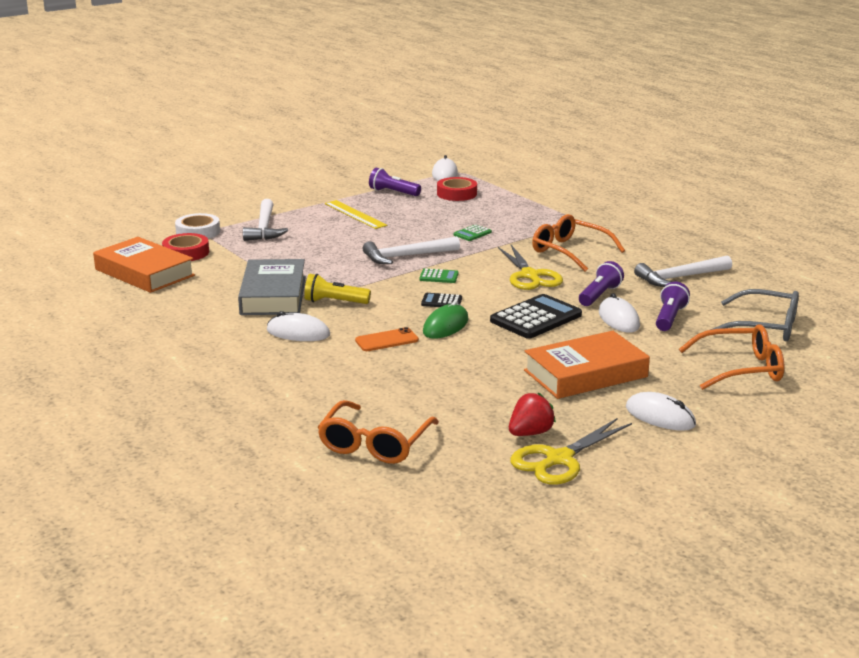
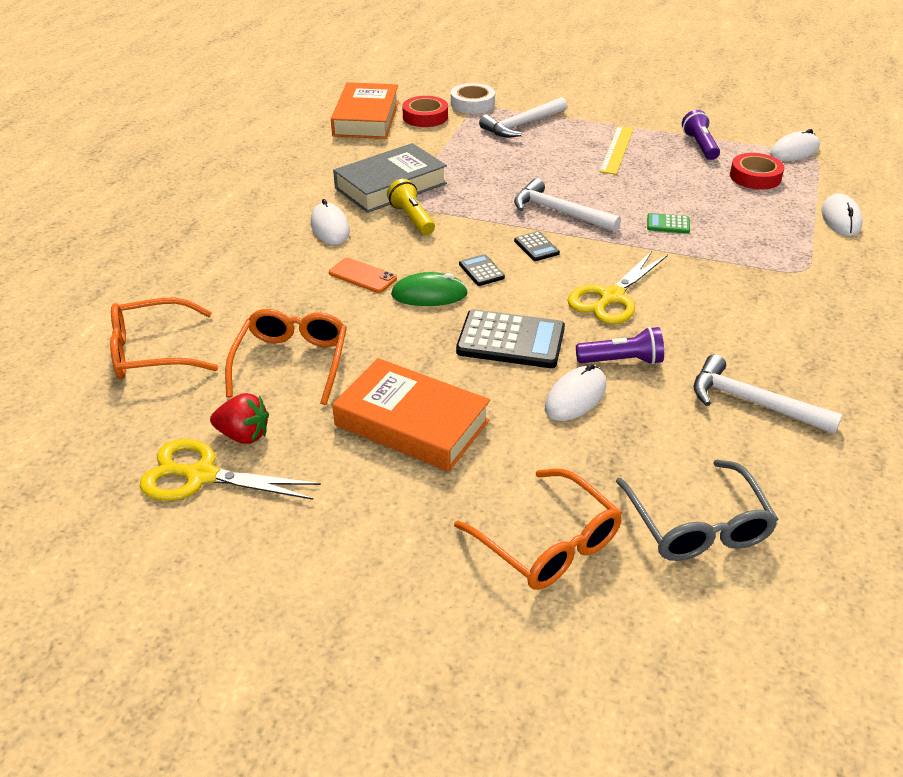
camera: 55 degrees right, 15 degrees up
green calculator [419,268,459,283] -> black calculator [514,231,560,261]
orange glasses [532,214,625,271] -> orange glasses moved to [225,309,347,405]
white mouse [626,392,696,431] -> white mouse moved to [822,193,863,236]
purple flashlight [656,281,690,331] -> none

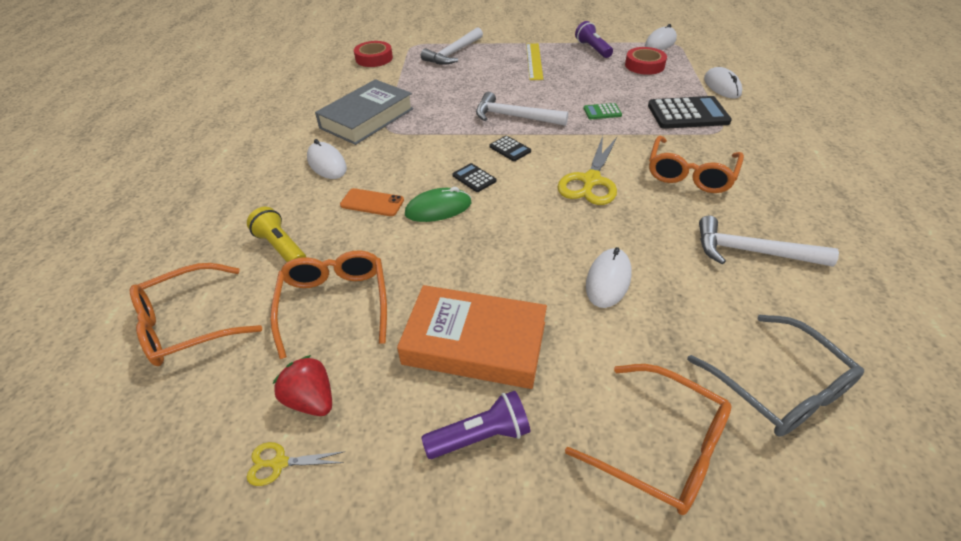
camera: 15 degrees left, 5 degrees up
yellow scissors [140,439,321,501] -> yellow scissors [247,442,345,486], size x0.49
red strawberry [210,393,269,444] -> red strawberry turned 135 degrees counterclockwise [272,355,332,416]
orange book [331,82,399,139] -> none
yellow flashlight [387,179,435,235] -> yellow flashlight moved to [247,207,306,262]
white tape [451,83,495,114] -> none
black calculator [456,309,565,368] -> black calculator moved to [648,96,732,129]
purple flashlight [576,327,664,365] -> purple flashlight moved to [421,391,530,459]
none -> orange glasses [649,135,744,193]

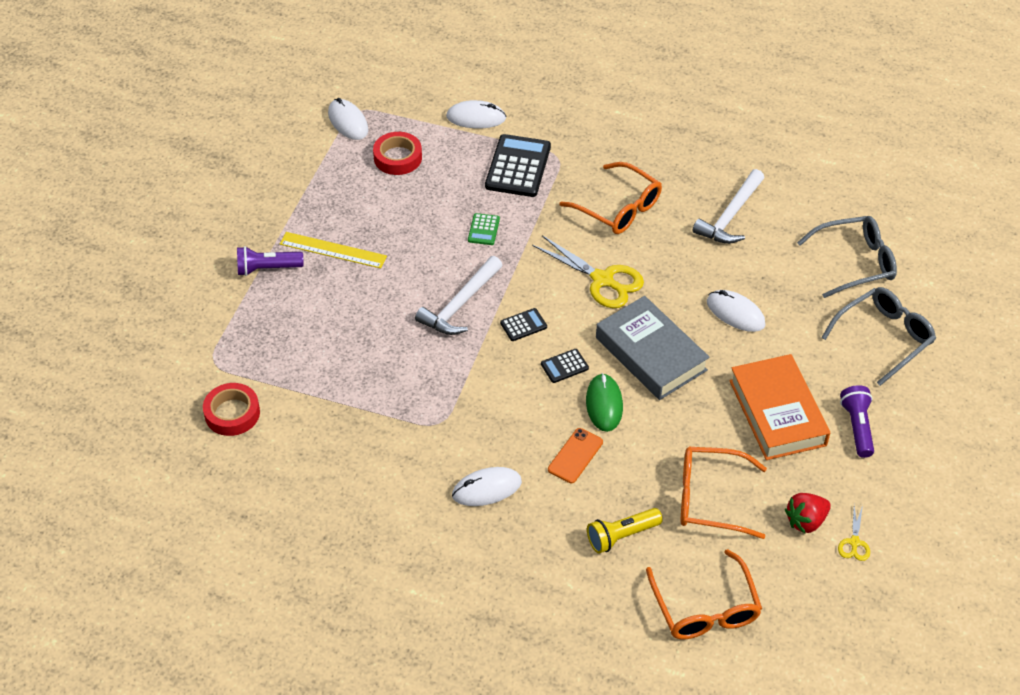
camera: 75 degrees left, 5 degrees up
grey book [315,79,414,145] -> grey book moved to [596,296,710,400]
orange book [397,285,547,389] -> orange book turned 45 degrees counterclockwise [729,354,830,460]
white hammer [421,27,483,65] -> none
orange glasses [565,364,732,515] -> grey glasses [821,287,936,386]
purple flashlight [575,21,613,58] -> purple flashlight moved to [237,246,304,276]

